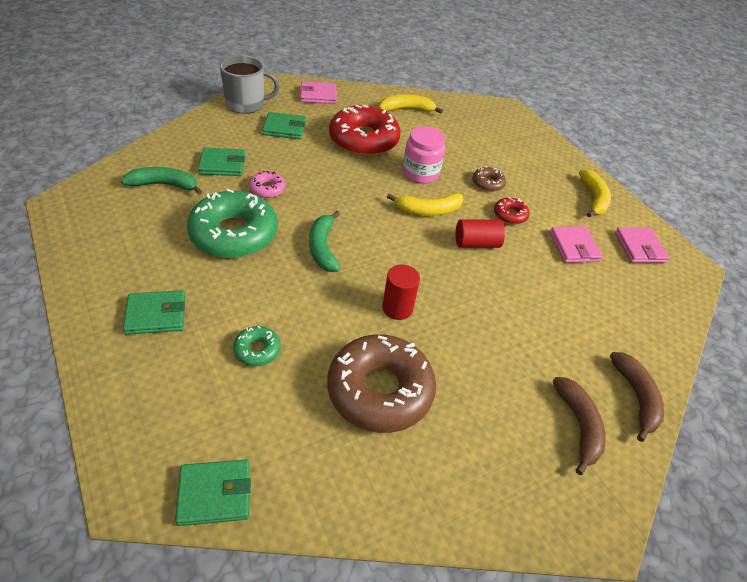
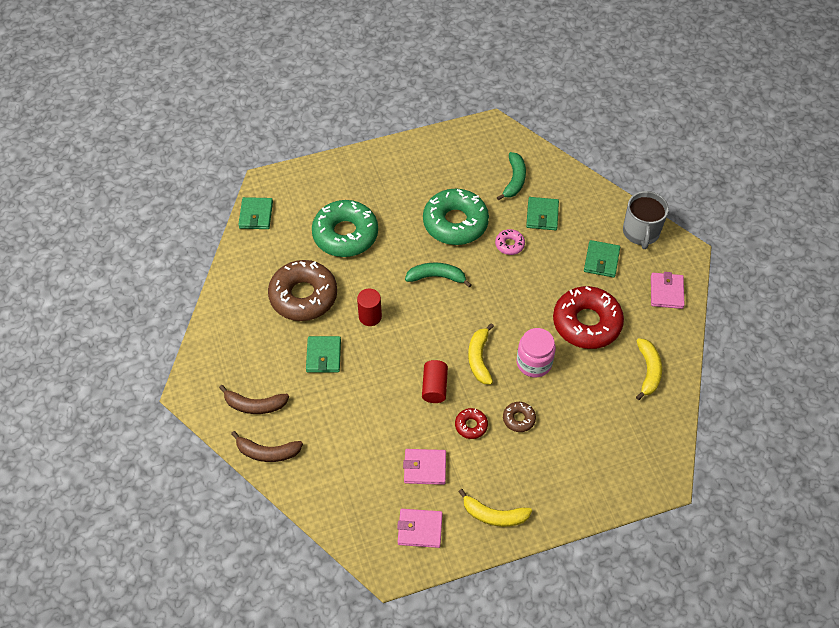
camera: 105 degrees right, 10 degrees up
green wallet [123,290,185,335] -> green wallet moved to [306,336,341,373]
green donut [233,326,281,366] -> green donut [312,200,378,257], size x2.24

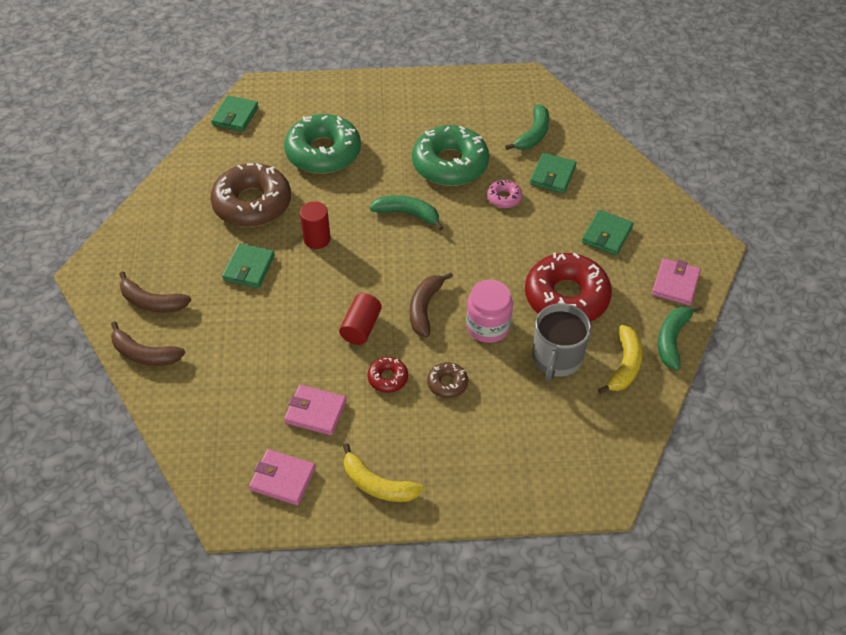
camera: 15 degrees right, 5 degrees down
yellow banana [468,323,494,385] -> brown banana [410,272,453,337]
grey mug [623,191,669,249] -> grey mug moved to [532,303,591,381]
none -> green banana [658,305,702,370]

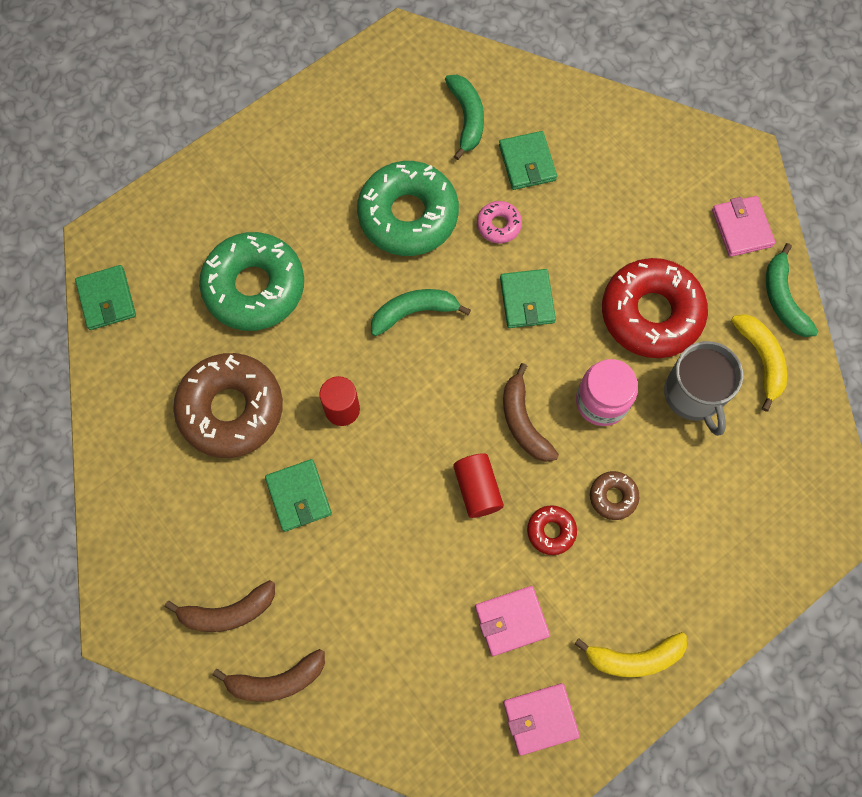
camera: 35 degrees left, 20 degrees up
green wallet [582,210,634,255] -> green wallet moved to [500,269,556,328]

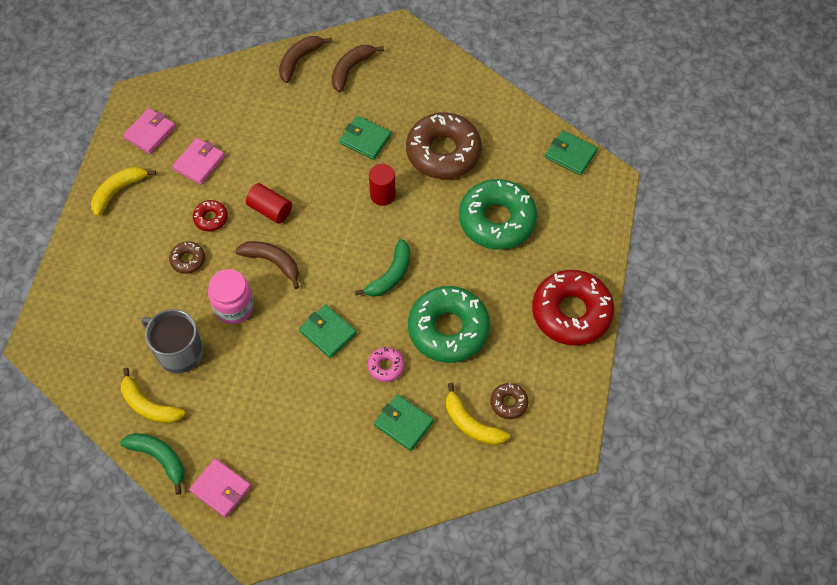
camera: 140 degrees right, 10 degrees down
green banana [445,75,484,160] -> yellow banana [446,383,510,445]
red donut [602,258,708,358] -> red donut moved to [532,270,614,346]
none -> brown donut [490,383,528,419]

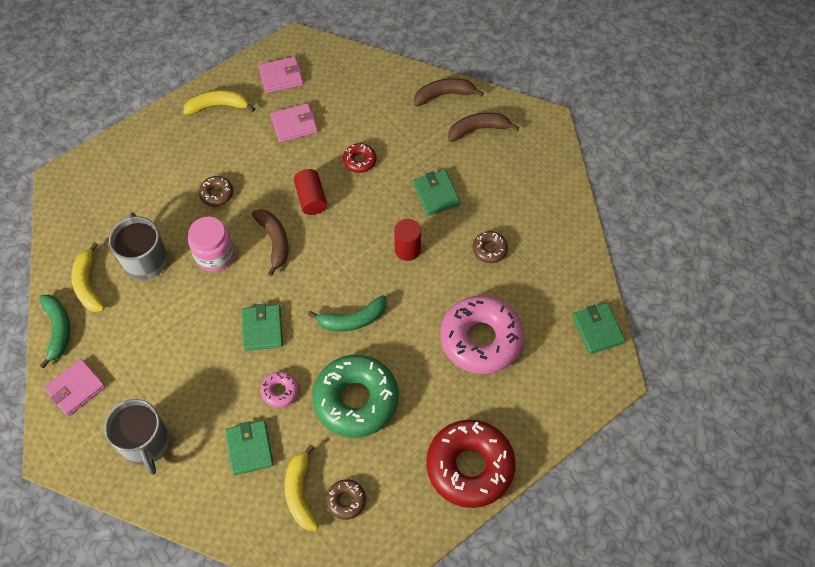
camera: 40 degrees right, 0 degrees up
pink wallet [189,458,252,518] -> pink wallet turned 60 degrees clockwise [44,359,105,416]
red donut [193,200,228,231] -> red donut moved to [343,143,377,173]
brown donut [406,112,482,179] -> brown donut [473,231,508,263], size x0.45
green donut [459,179,537,250] -> pink donut [440,295,524,374]
none -> grey mug [104,399,169,475]

